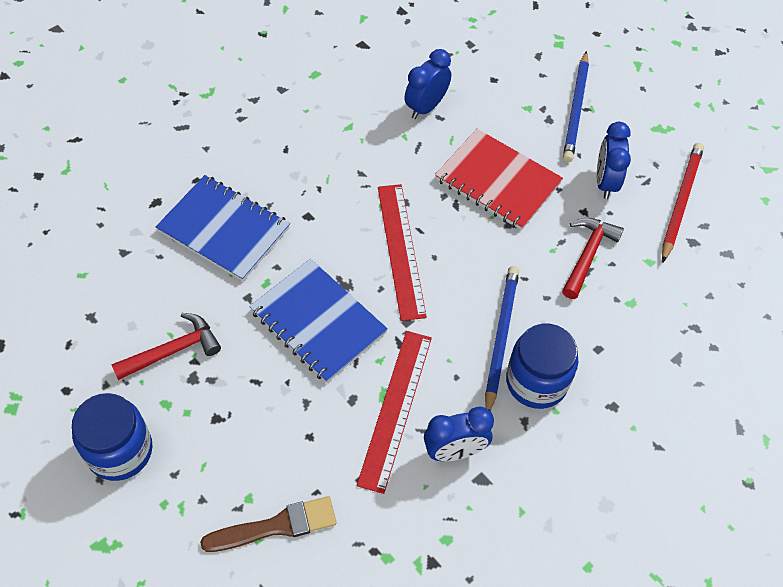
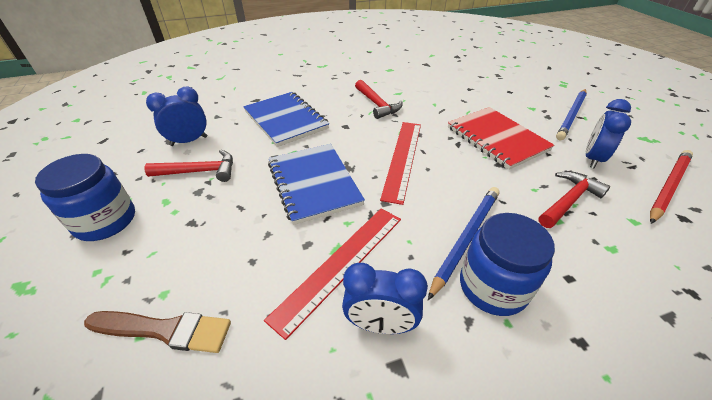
camera: 25 degrees right, 15 degrees down
blue clock [405,49,451,119] -> blue clock moved to [146,87,207,146]
none -> red hammer [355,80,403,119]

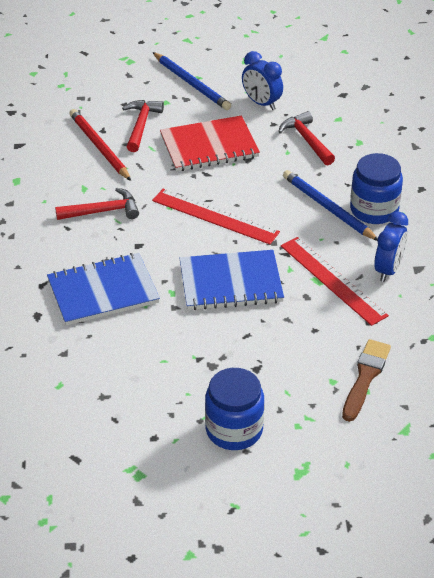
camera: 75 degrees left, 0 degrees up
red hammer [145,150,233,182] -> red hammer moved to [122,100,164,152]
blue clock [146,87,207,146] -> none
red pencil [650,150,693,224] -> red pencil moved to [69,109,131,181]

